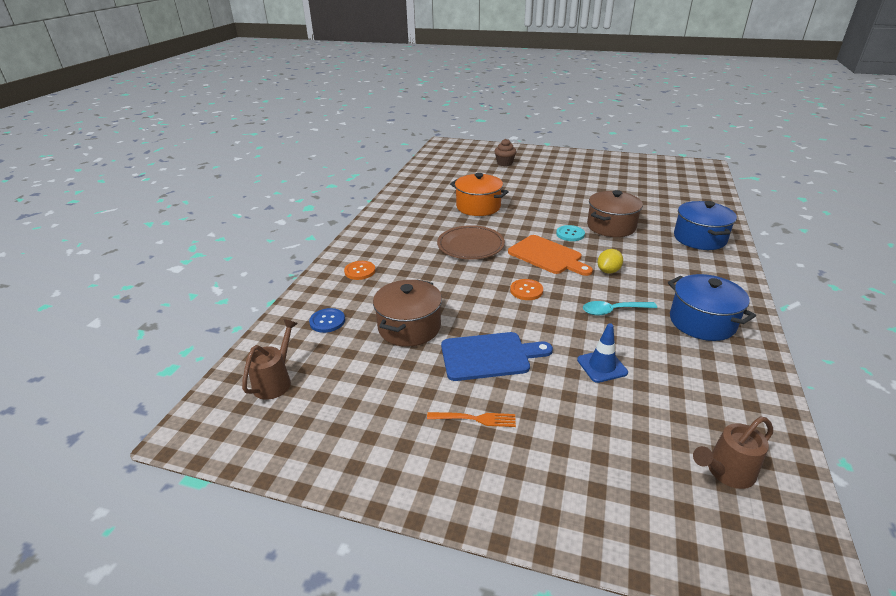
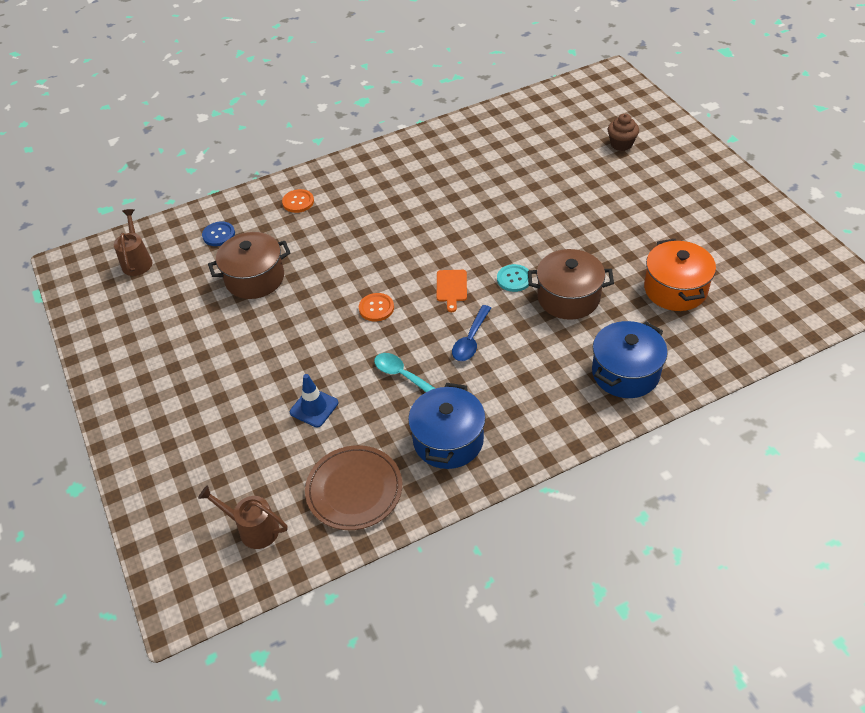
camera: 50 degrees right, 15 degrees up
brown watering can [242,319,298,400] -> brown watering can turned 75 degrees counterclockwise [114,209,152,276]
orange fork [427,412,516,427] -> none
brown plate [437,225,505,259] -> brown plate moved to [305,445,402,530]
blue cutting board [441,332,553,381] -> none
orange pot [450,173,509,216] -> orange pot moved to [644,239,716,311]
orange cutting board [508,235,593,276] -> orange cutting board [437,270,467,312], size x0.56
yellow lemon [598,249,623,274] -> blue spoon [452,305,491,361]

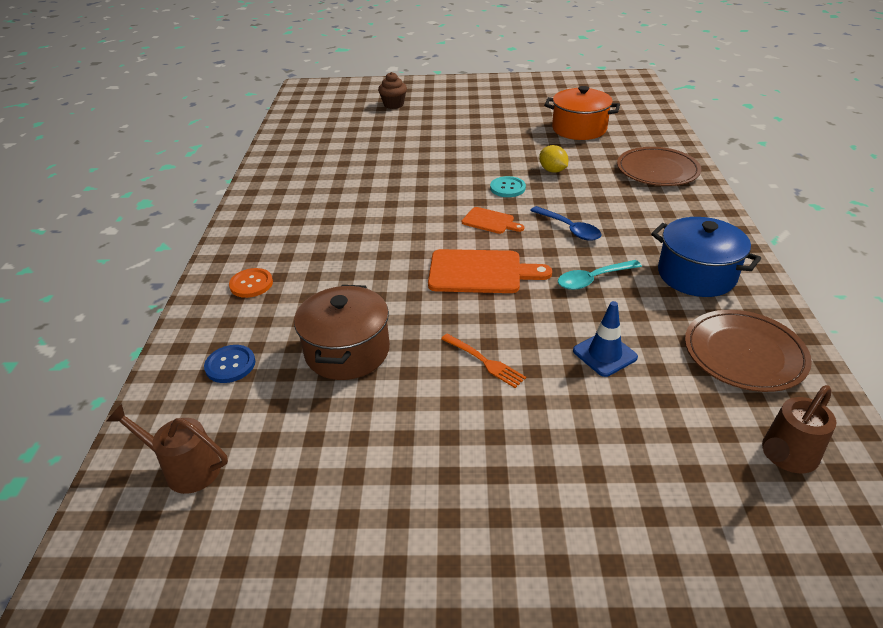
camera: 65 degrees left, 10 degrees down
orange button [359,293,394,321] -> orange cutting board [428,249,552,293]
brown pot [528,249,614,320] -> yellow lemon [539,145,568,173]
blue pot [592,321,668,398] -> brown plate [617,147,701,186]
none -> orange fork [441,334,526,388]

